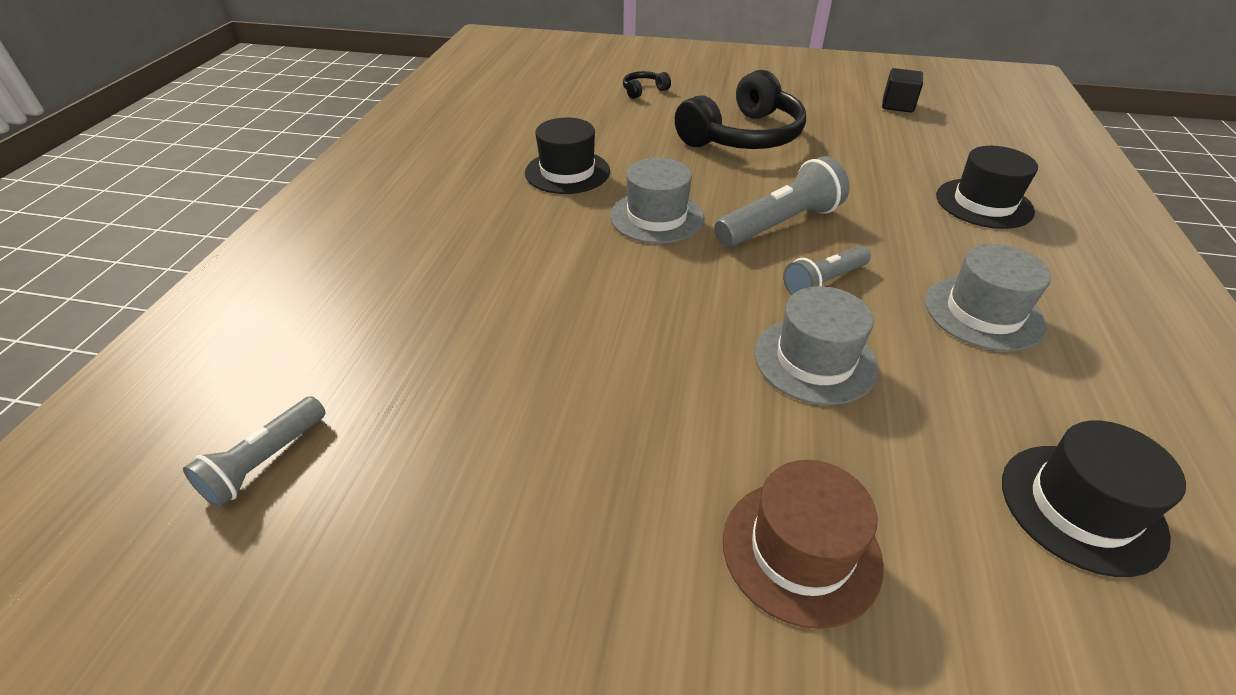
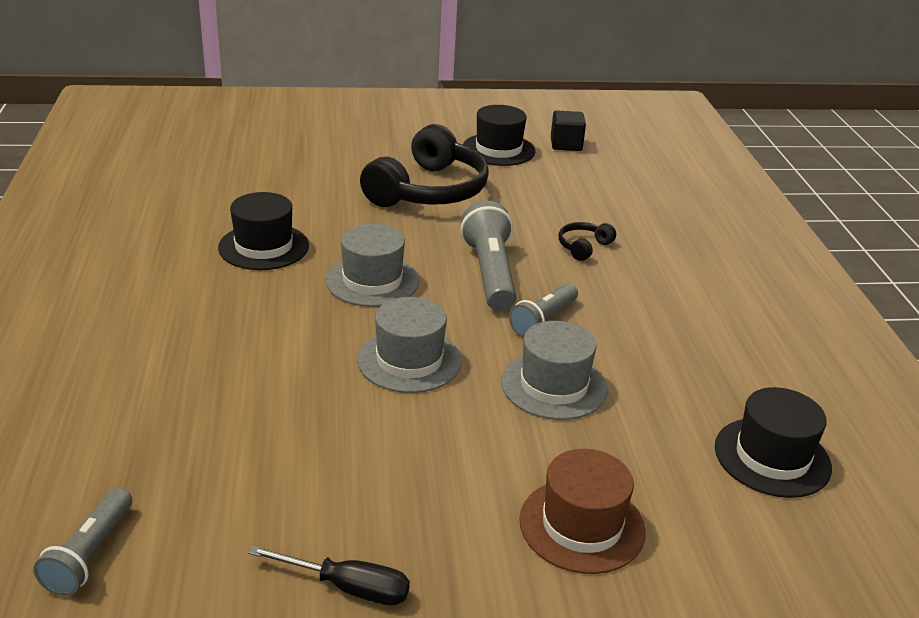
camera: 20 degrees left, 10 degrees down
black headphones [623,71,671,99] -> black headphones moved to [558,222,616,261]
grey flashlight [715,156,850,247] -> grey flashlight turned 45 degrees counterclockwise [460,201,516,311]
grey hat [925,244,1051,352] -> grey hat moved to [357,297,462,393]
black hat [936,146,1038,229] -> black hat moved to [463,105,535,166]
none -> black screwdriver [248,545,410,605]

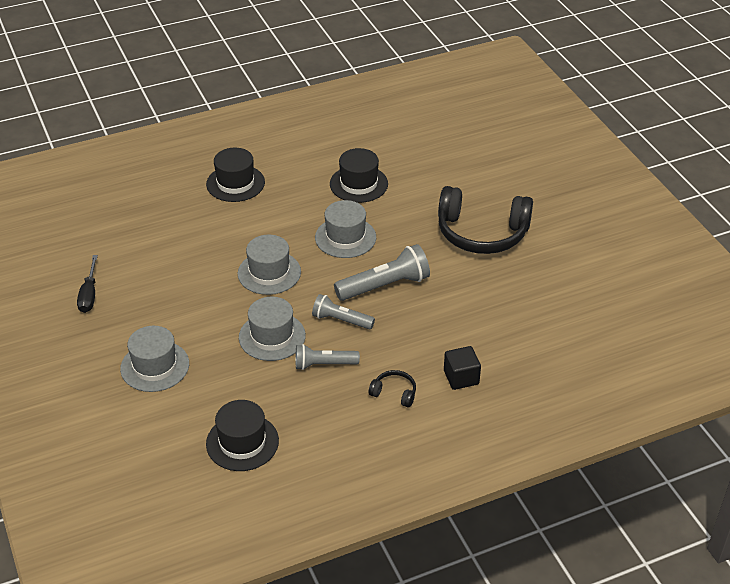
camera: 75 degrees right, 10 degrees up
grey flashlight [33,488,132,596] -> grey flashlight moved to [296,344,360,370]
black hat [463,105,535,166] -> black hat moved to [206,148,265,202]
brown hat [519,449,646,574] -> grey hat [120,326,189,392]
black cube [551,110,586,151] -> black cube moved to [444,346,481,390]
black headphones [558,222,616,261] -> black headphones moved to [369,370,416,407]

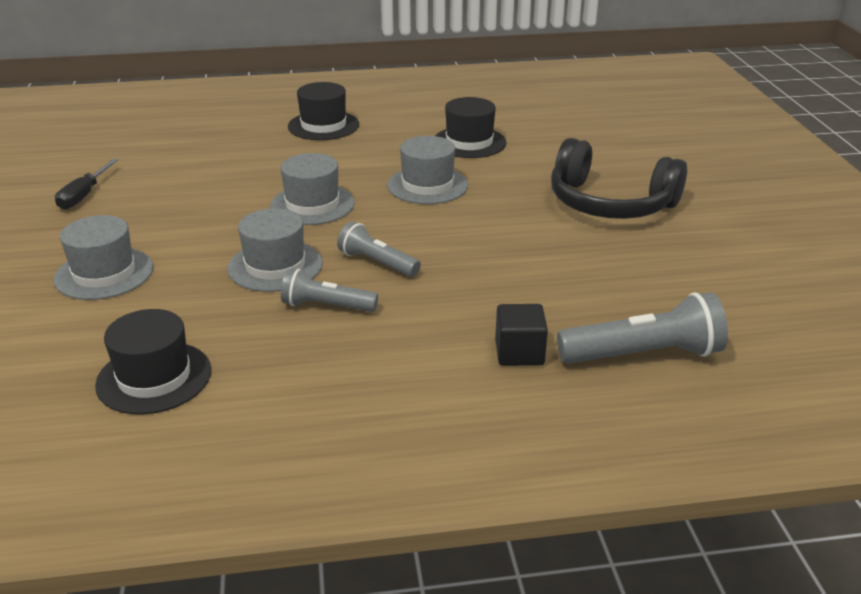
camera: 15 degrees right, 10 degrees down
grey flashlight [334,244,430,301] -> grey flashlight moved to [557,292,728,364]
black headphones [369,370,416,407] -> none

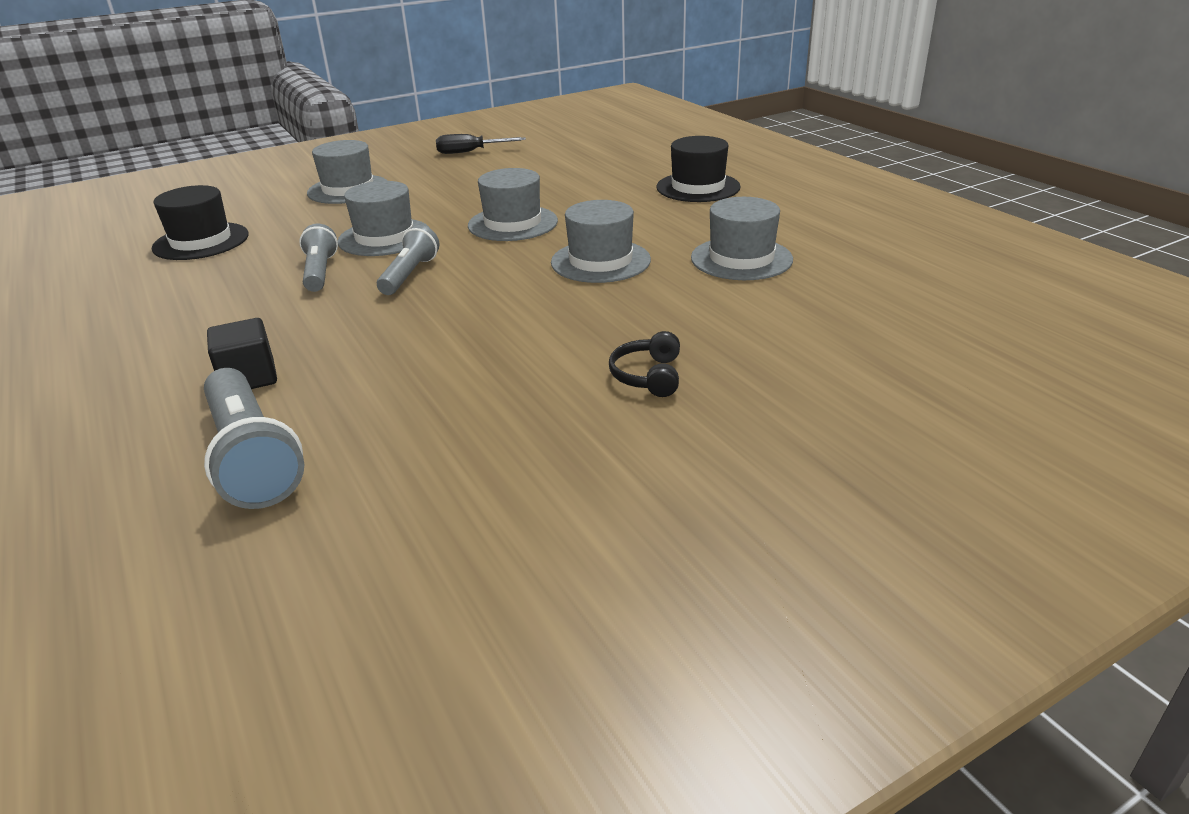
camera: 70 degrees right, 0 degrees up
black hat [435,97,507,158] -> grey hat [691,197,793,280]
black headphones [551,138,687,219] -> black headphones [609,331,680,397], size x0.42

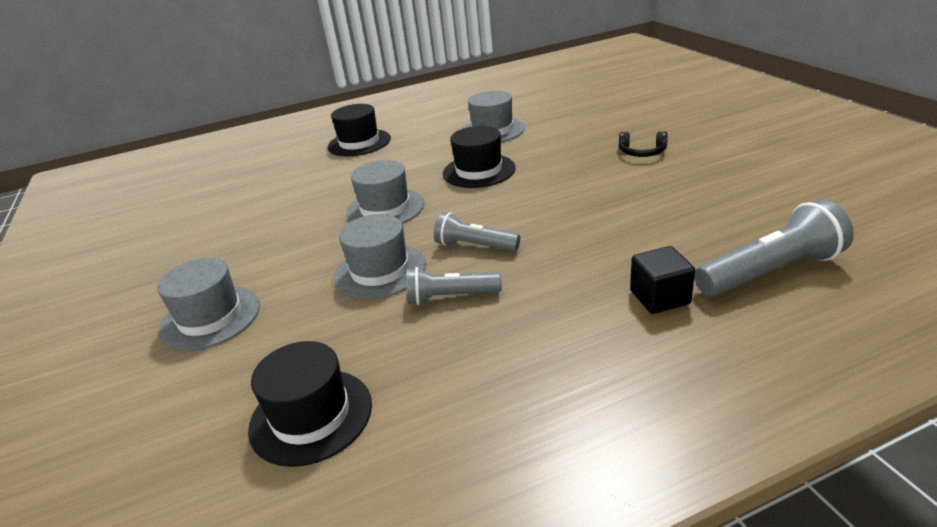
camera: 80 degrees left, 0 degrees up
black screwdriver [436,134,526,154] -> none
grey hat [551,200,651,283] -> black hat [443,126,516,188]

